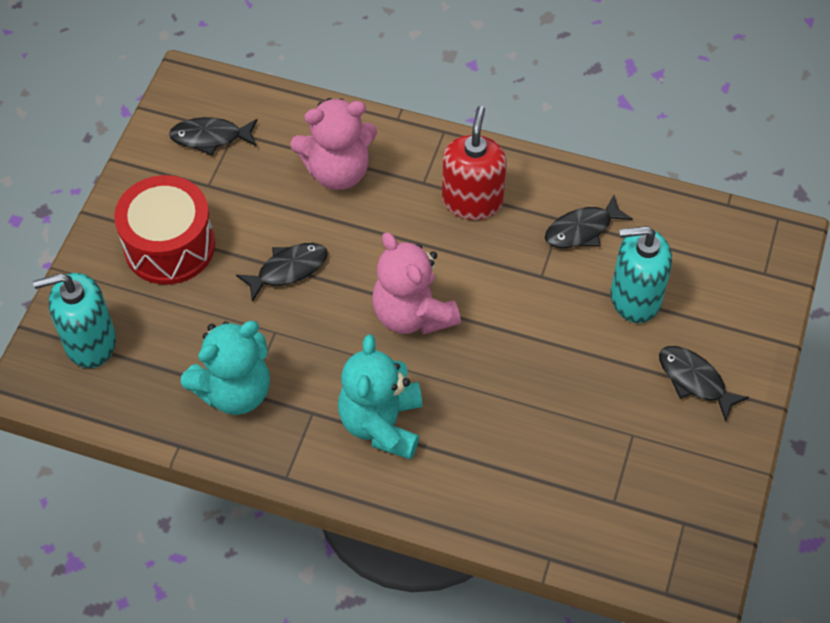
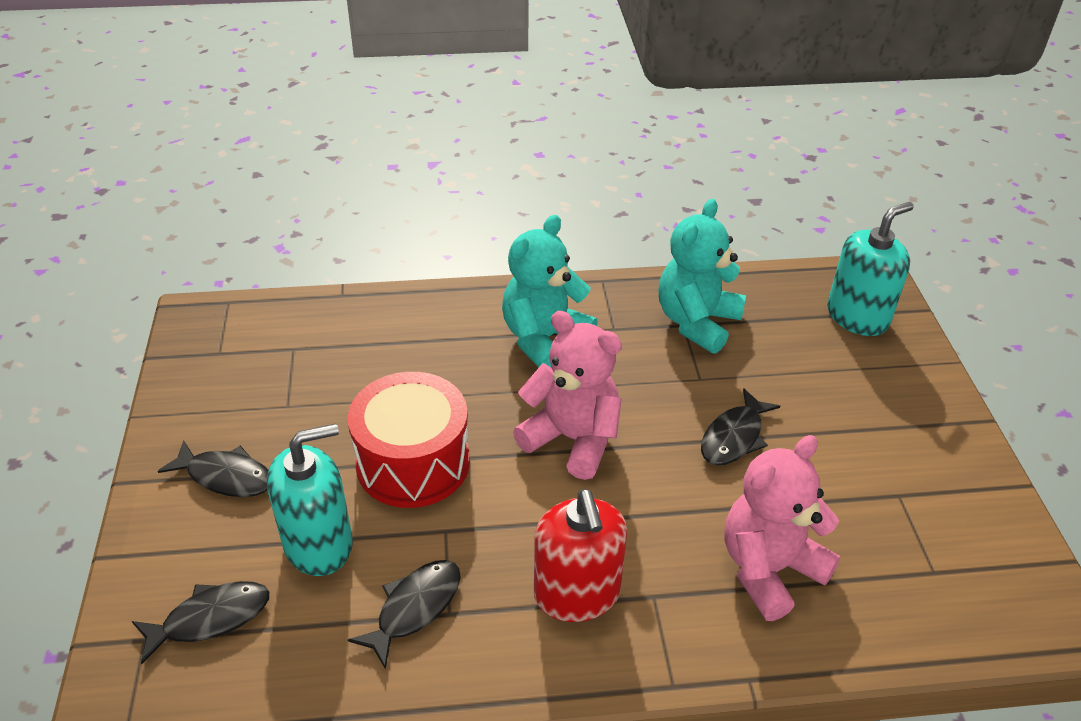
camera: 155 degrees right, 15 degrees down
red drum [114,175,215,285] -> red drum moved to [348,372,470,508]
black fish [169,117,257,156] -> black fish moved to [132,581,269,664]
turquoise teddy bear [338,334,423,460] -> turquoise teddy bear turned 120 degrees counterclockwise [502,215,598,368]

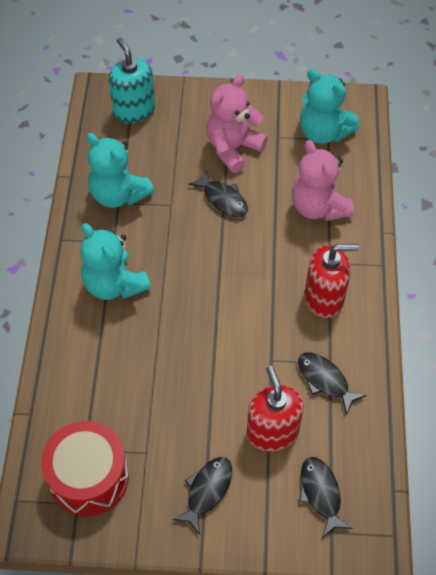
camera: 80 degrees left, 15 degrees up
turquoise soap dispenser [267,423,353,576] -> red soap dispenser [247,366,304,451]
red drum [348,372,470,508] -> red drum moved to [41,421,129,517]
pink teddy bear [513,311,622,480] -> pink teddy bear moved to [206,74,268,173]
none -> turquoise teddy bear [300,69,359,144]

